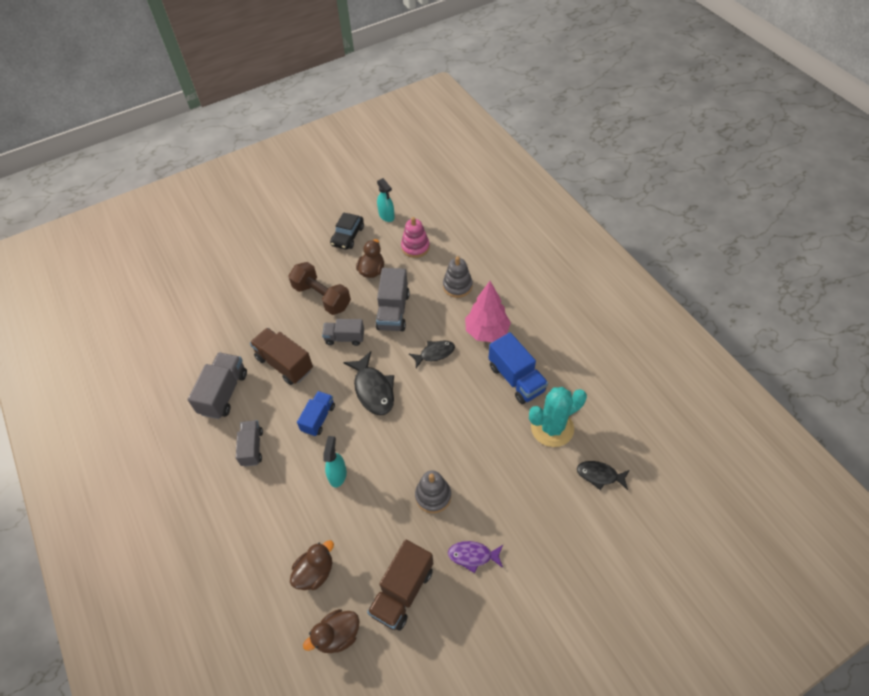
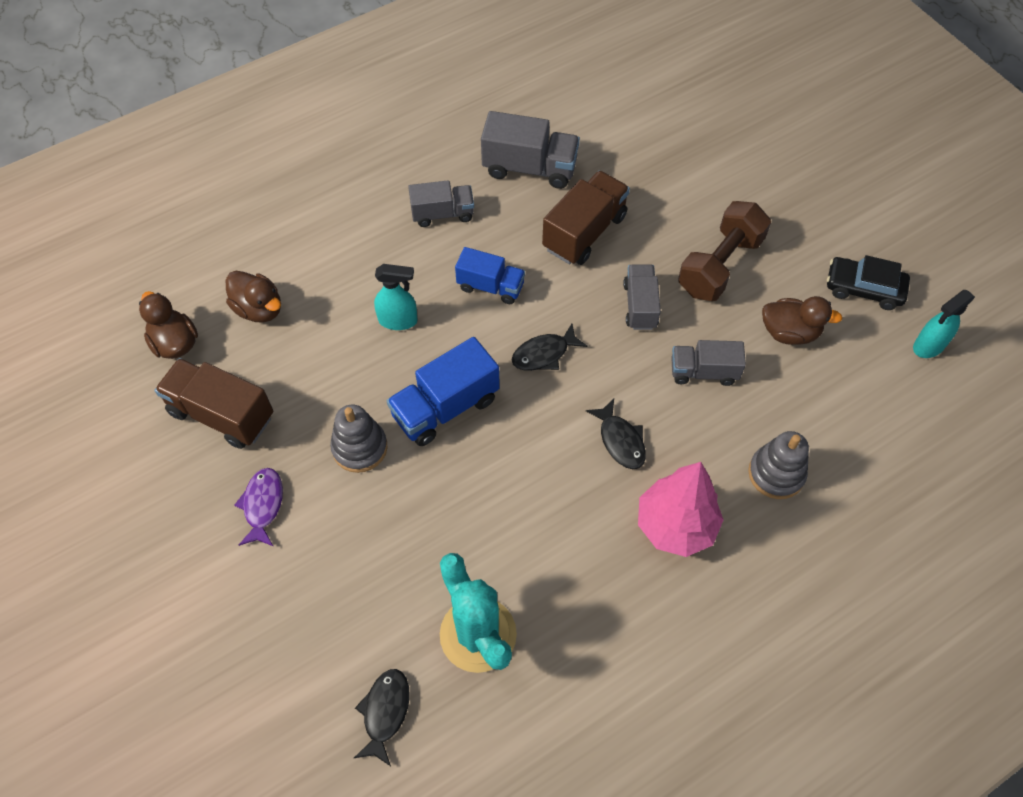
camera: 85 degrees right, 5 degrees up
black fish [343,351,394,415] -> black fish [512,324,588,371], size x0.63
grey truck [376,268,410,331] -> grey truck [671,340,746,386], size x0.66
pink stacking toy [401,217,430,258] -> none
blue truck [488,332,548,404] -> blue truck moved to [387,337,500,446]

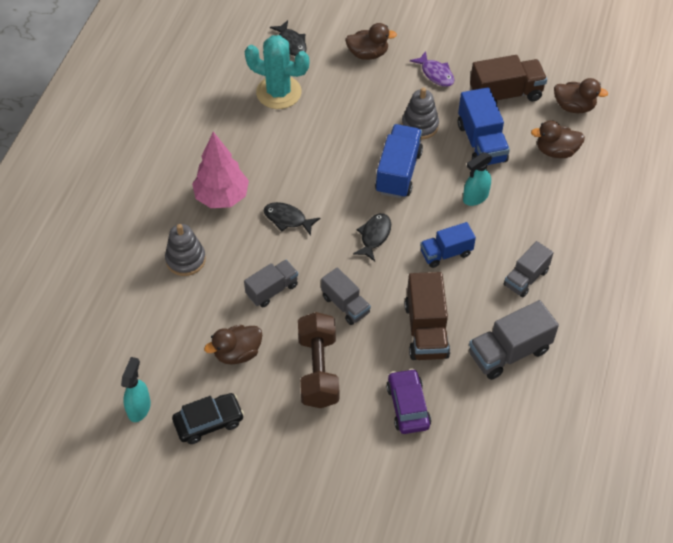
camera: 140 degrees right, 5 degrees down
none -> brown duck [345,23,397,60]
none -> purple car [386,369,431,434]
none -> blue truck [458,87,510,165]

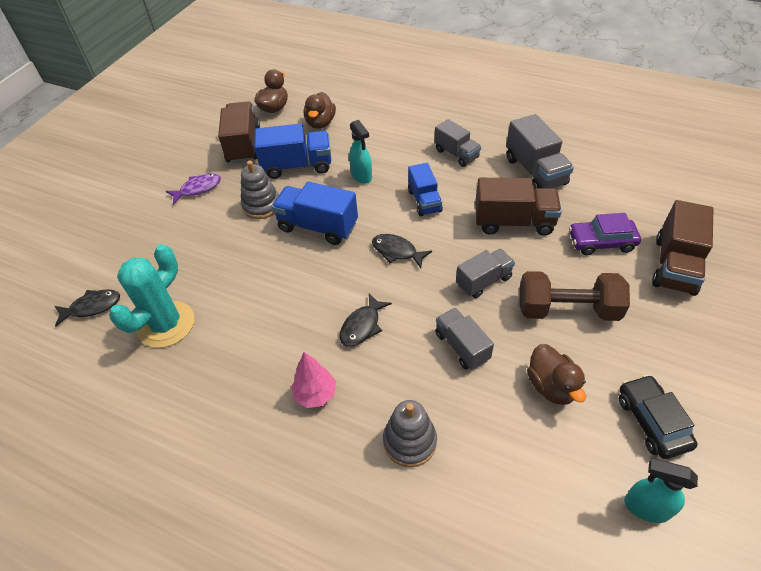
camera: 80 degrees left, 5 degrees down
pink tree [192,132,249,208] -> pink tree [291,352,336,408], size x0.61
brown duck [345,23,397,60] -> none
none -> brown truck [652,200,714,296]

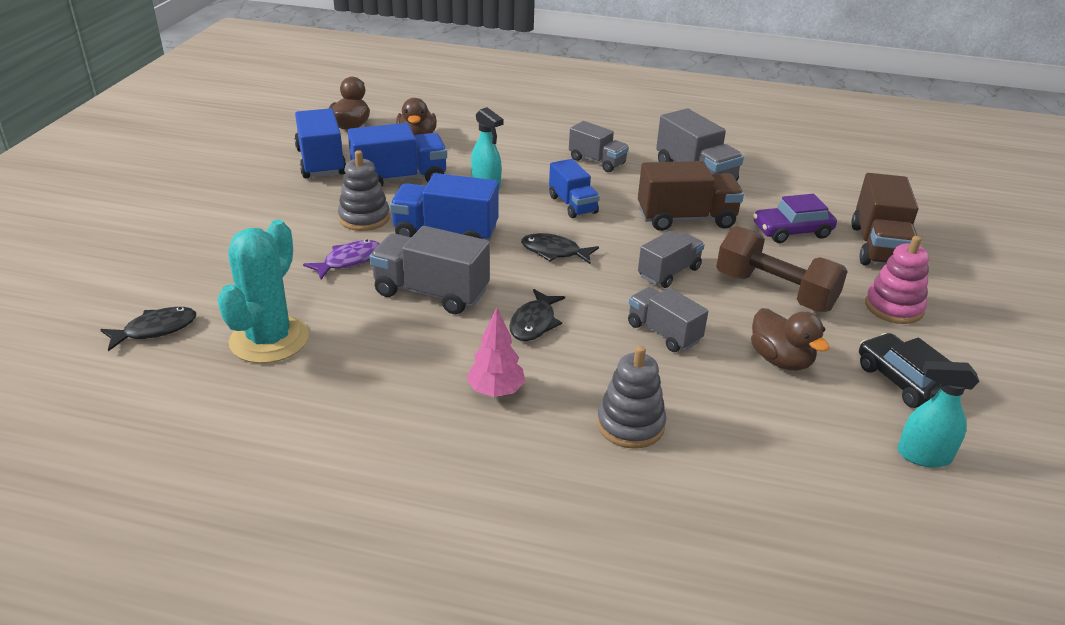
camera: 15 degrees left, 15 degrees down
purple fish [166,173,221,205] -> purple fish moved to [303,240,380,279]
brown truck [218,102,260,164] -> blue truck [294,108,346,178]
brown dumbbell [520,271,630,321] -> brown dumbbell turned 45 degrees clockwise [716,226,848,312]
none -> grey truck [369,226,490,314]
none -> pink stacking toy [865,236,929,324]

